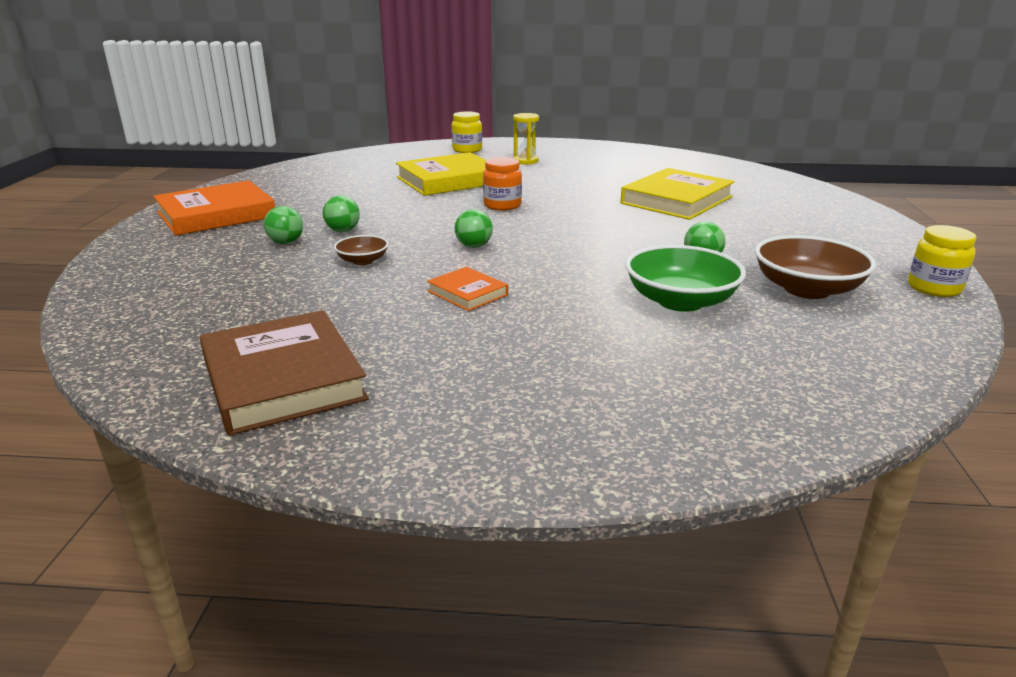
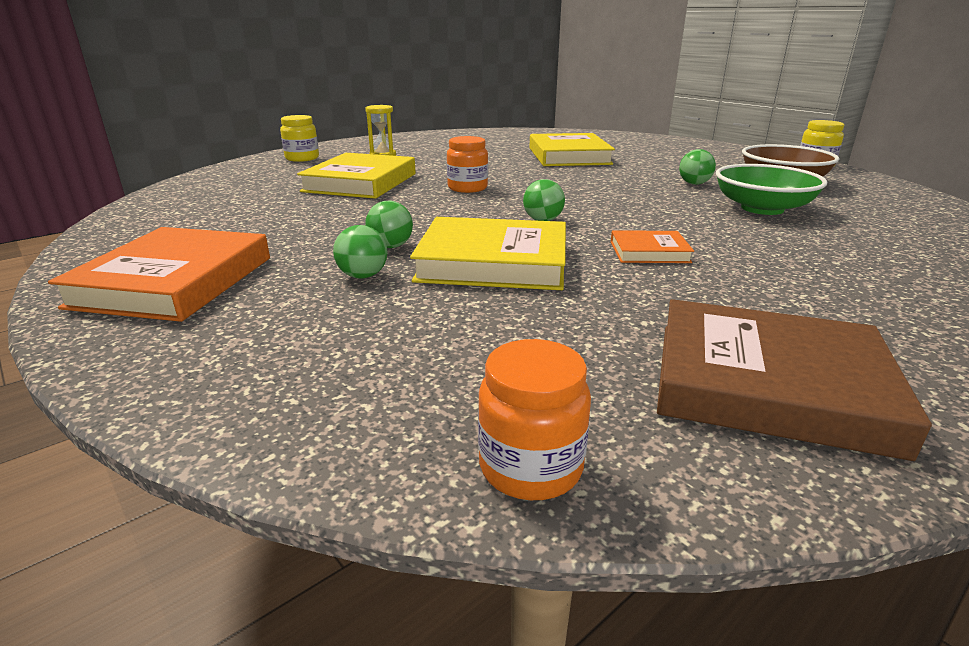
camera: 45 degrees left, 0 degrees up
brown bowl [334,235,389,265] -> yellow book [410,217,566,290]
none -> orange jar [478,339,591,500]

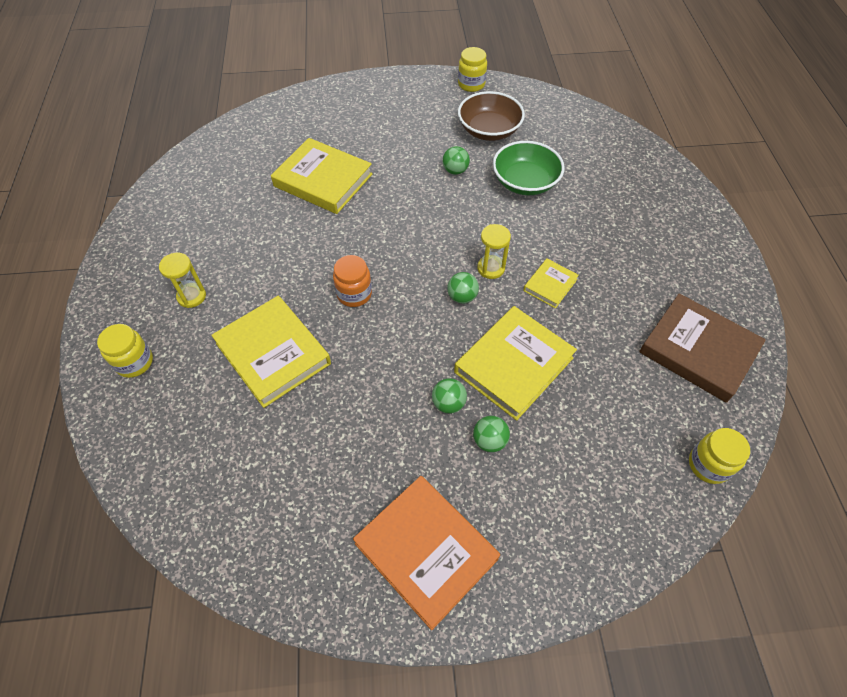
camera: 55 degrees left, 30 degrees up
orange jar [478,339,591,500] -> yellow jar [689,428,750,484]
orange book [611,230,694,263] -> yellow book [523,259,579,308]
brown book [657,299,932,461] -> brown book turned 75 degrees clockwise [639,293,766,403]
none -> yellow hourglass [477,224,511,279]

